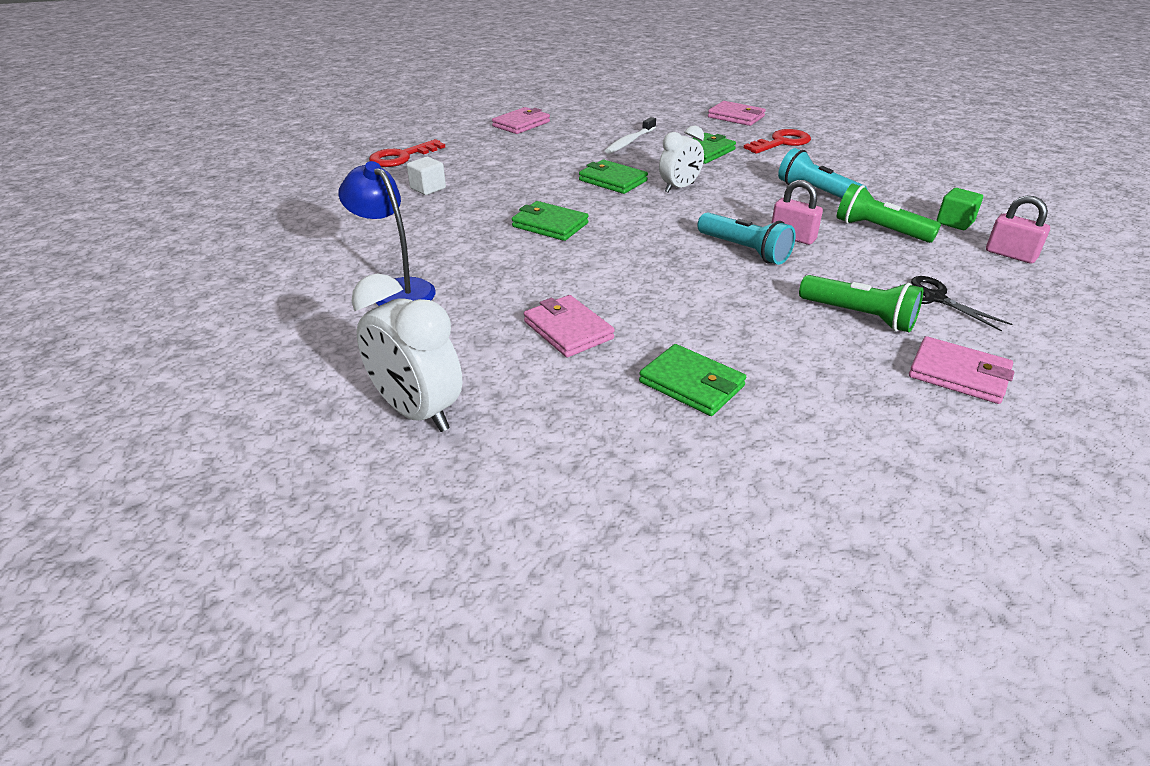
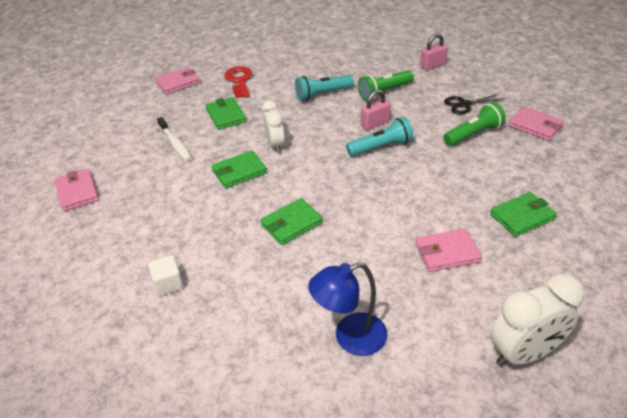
camera: 65 degrees left, 5 degrees up
red key [369,139,445,167] -> none
pink wallet [909,336,1014,404] -> pink wallet turned 75 degrees clockwise [509,107,564,141]
green cube [936,188,983,230] -> none

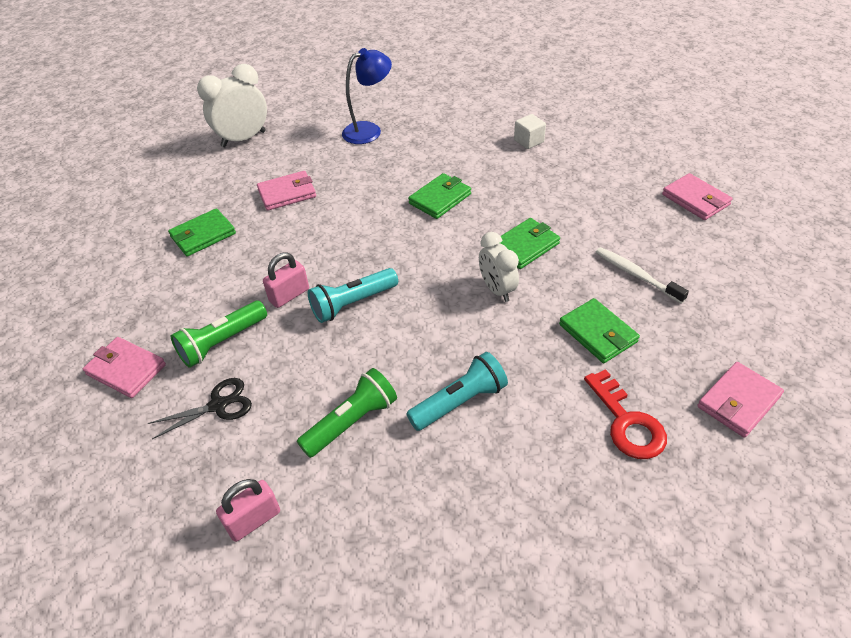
camera: 170 degrees right, 5 degrees up
pink padlock [361,90,391,130] -> pink padlock moved to [263,253,309,308]

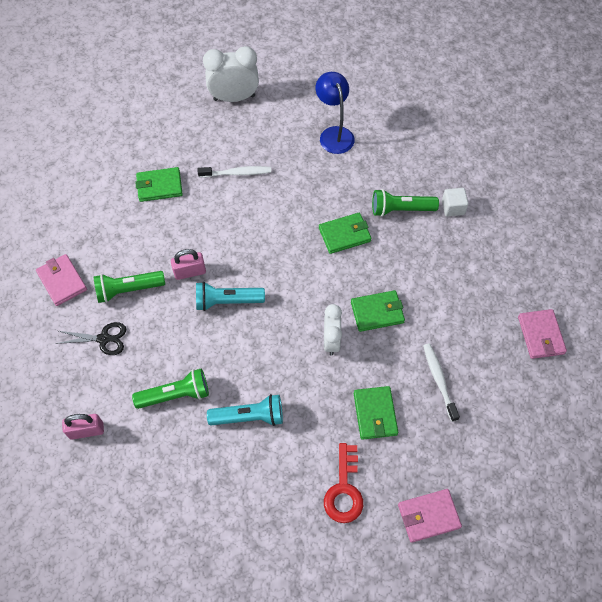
camera: 25 degrees right, 15 degrees up
pink wallet [257,171,316,211] -> white toothbrush [198,166,271,178]
blue lamp [342,48,392,144] -> blue lamp turned 105 degrees counterclockwise [316,72,355,154]
none -> green flashlight [372,189,439,217]

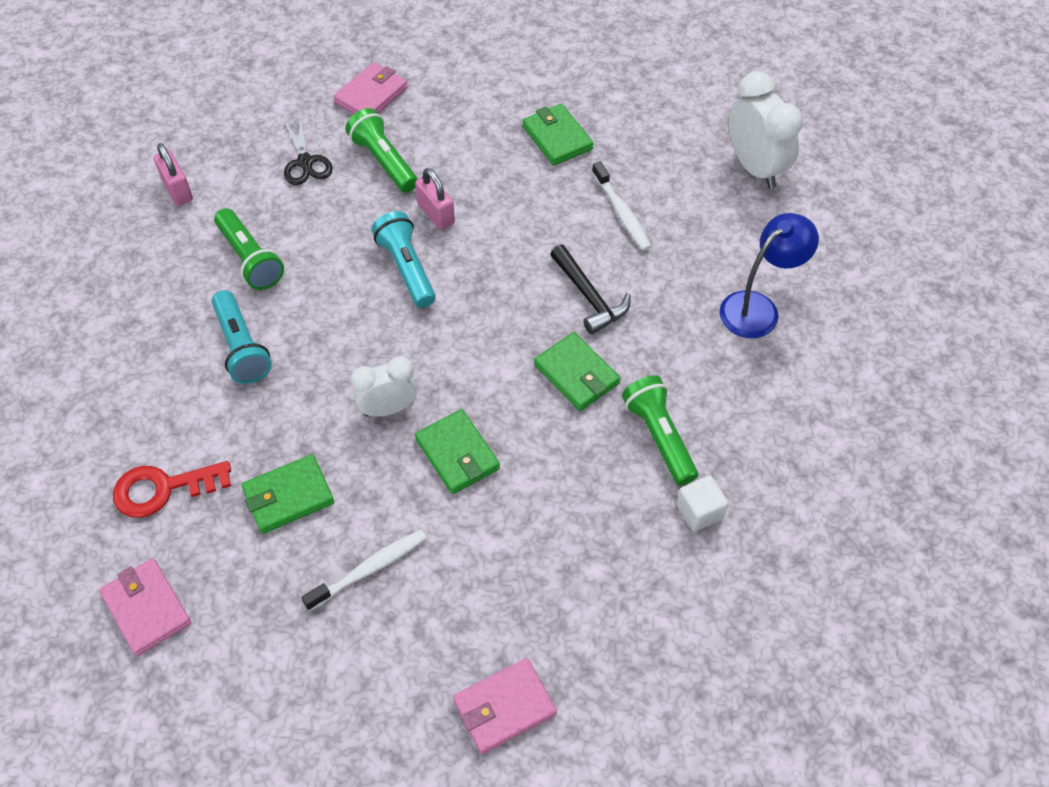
camera: 70 degrees right, 5 degrees down
none -> black hammer [550,245,631,334]

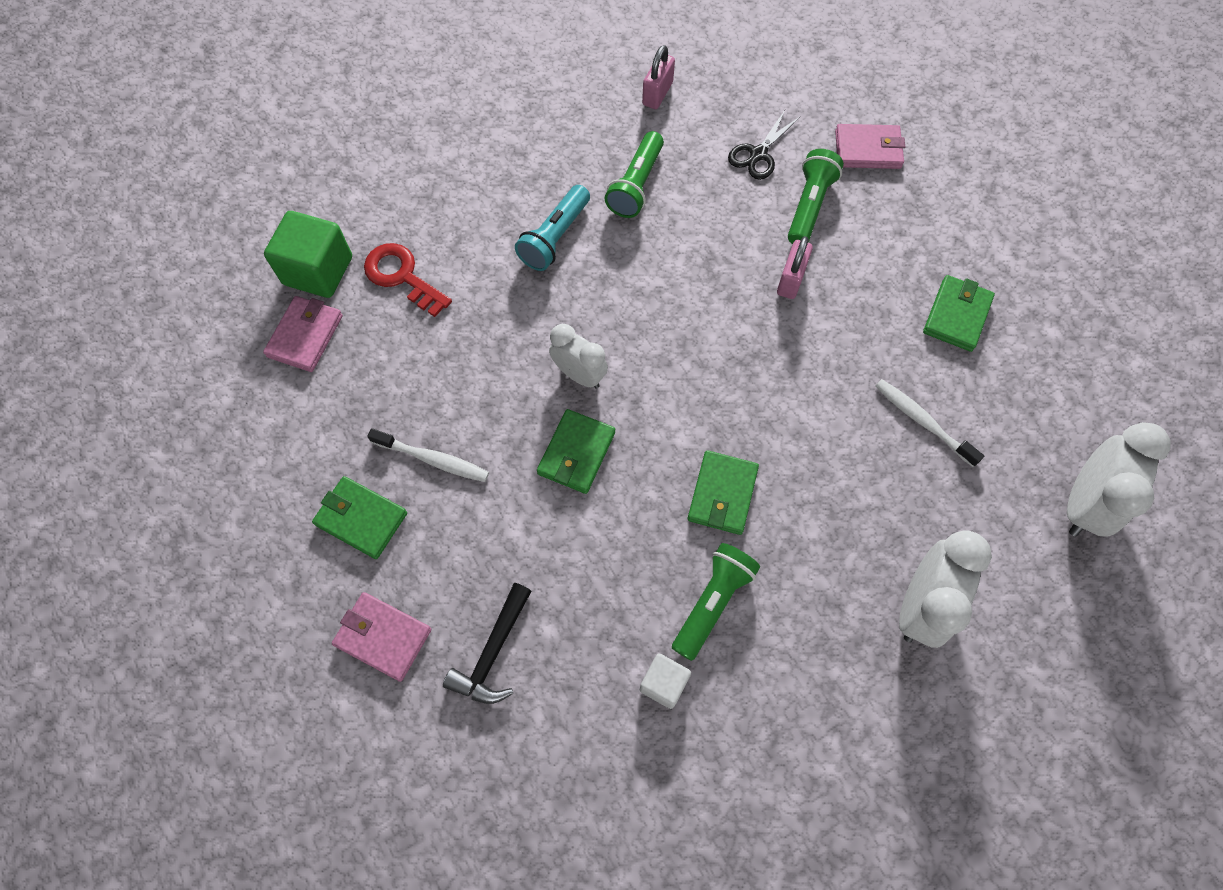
camera: 55 degrees right, 10 degrees up
green wallet [241,454,334,534] -> green wallet moved to [312,476,407,559]
turquoise flashlight [372,211,436,308] -> none
black hammer [550,245,631,334] -> black hammer moved to [443,583,532,704]
white toothbrush [592,162,652,251] -> white toothbrush turned 105 degrees clockwise [875,379,984,467]
blue lamp [719,213,819,338] -> white clock [899,530,992,648]
none -> green cube [264,211,352,298]

